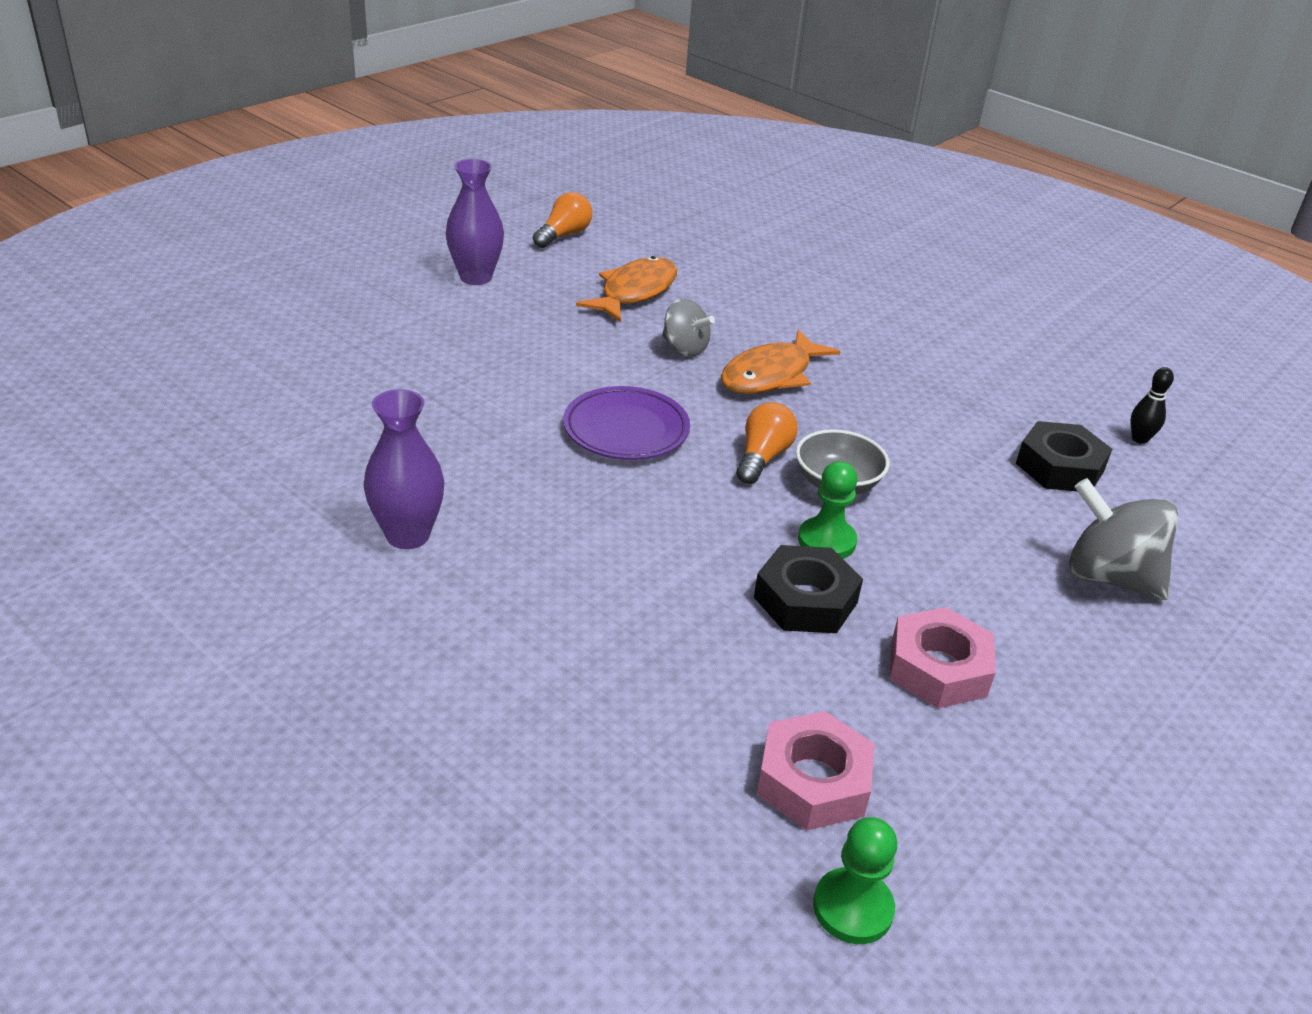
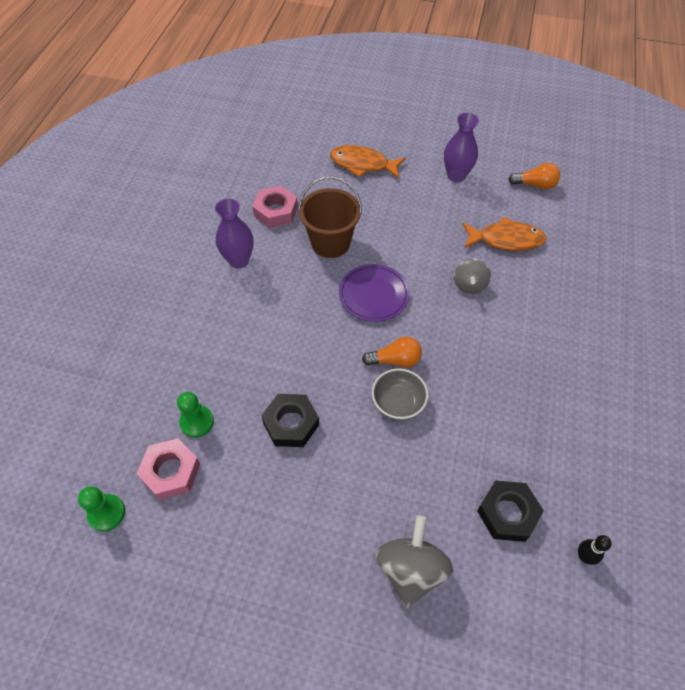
camera: 65 degrees right, 20 degrees up
orange fish [721,329,840,394] -> orange fish moved to [330,145,406,179]
green pawn [798,461,857,559] -> green pawn moved to [177,392,214,438]
pink nut [889,607,996,708] -> pink nut moved to [252,186,298,228]
none -> brown bucket [298,176,362,258]

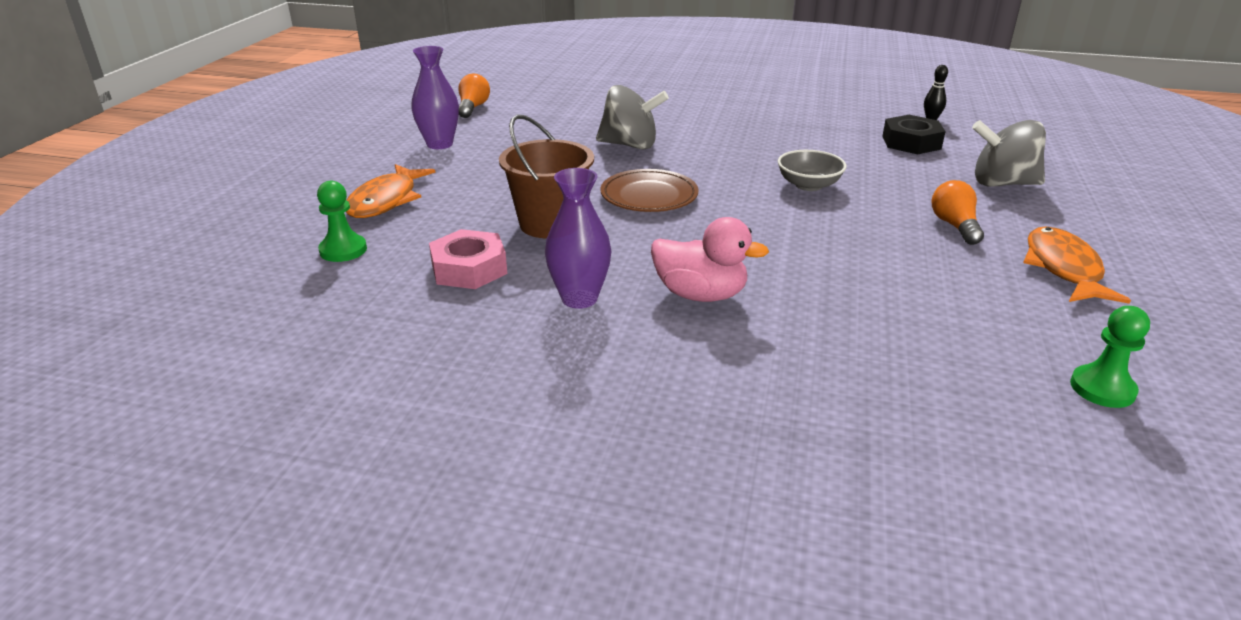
camera: 90 degrees left, 25 degrees down
pink nut [137,438,200,500] -> none
green pawn [177,392,214,438] -> green pawn moved to [317,181,367,262]
black nut [261,394,319,447] -> none
purple plate [339,264,410,322] -> brown plate [600,169,698,212]
orange light bulb [362,337,422,368] -> orange light bulb moved to [932,180,984,245]
grey spinning top [454,259,491,294] -> grey spinning top [596,85,669,150], size x1.60
orange fish [463,217,546,251] -> orange fish moved to [1023,227,1131,304]
none -> pink duck [651,217,769,302]

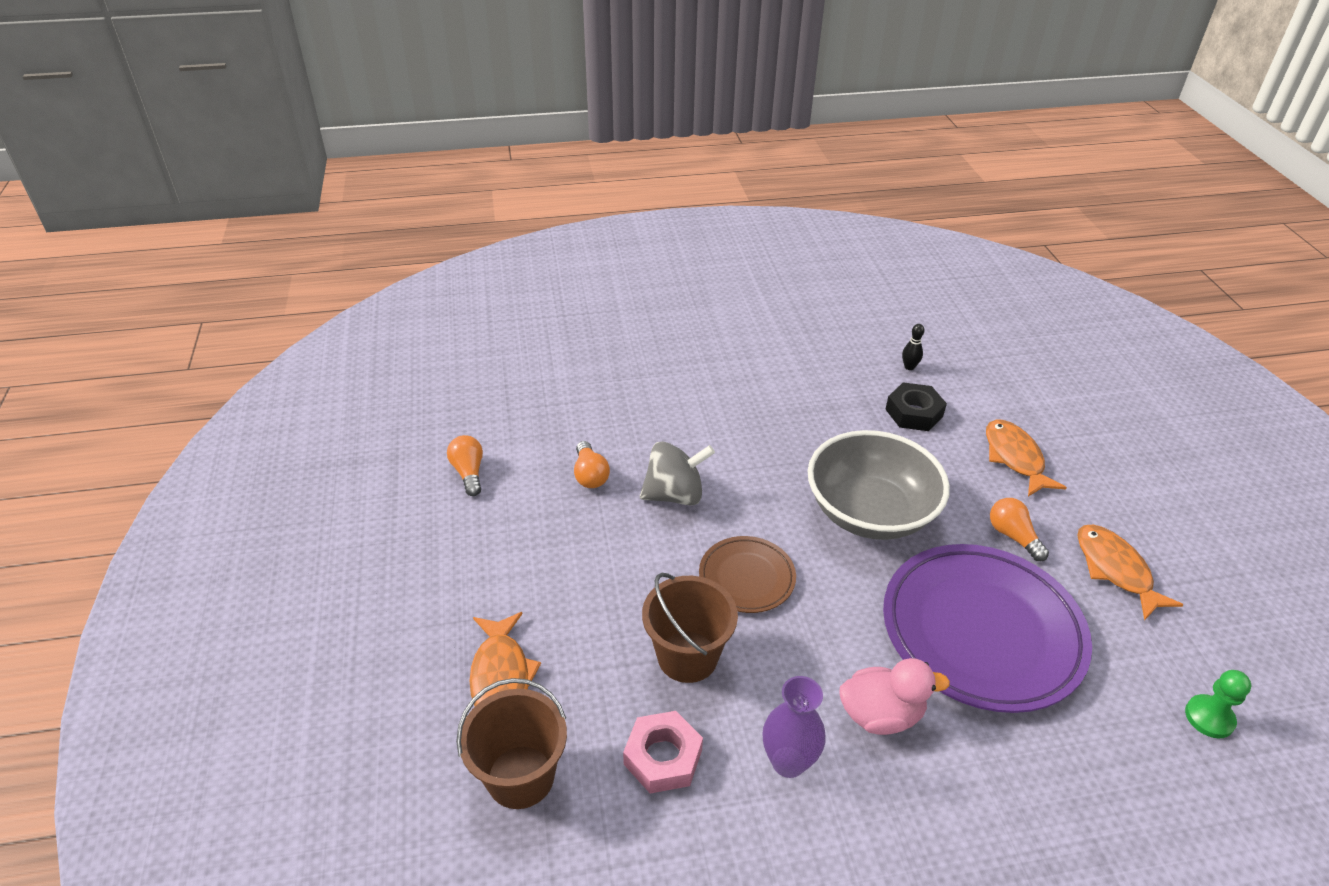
camera: 25 degrees left, 10 degrees up
green pawn [317,181,367,262] -> brown bucket [456,678,567,809]
purple vase [411,46,459,149] -> none
grey bowl [778,150,847,191] -> grey bowl [808,430,950,540], size x2.14
grey spinning top [972,120,1046,187] -> orange fish [986,420,1067,496]
none -> orange light bulb [574,441,610,488]
none -> purple plate [883,544,1092,713]

